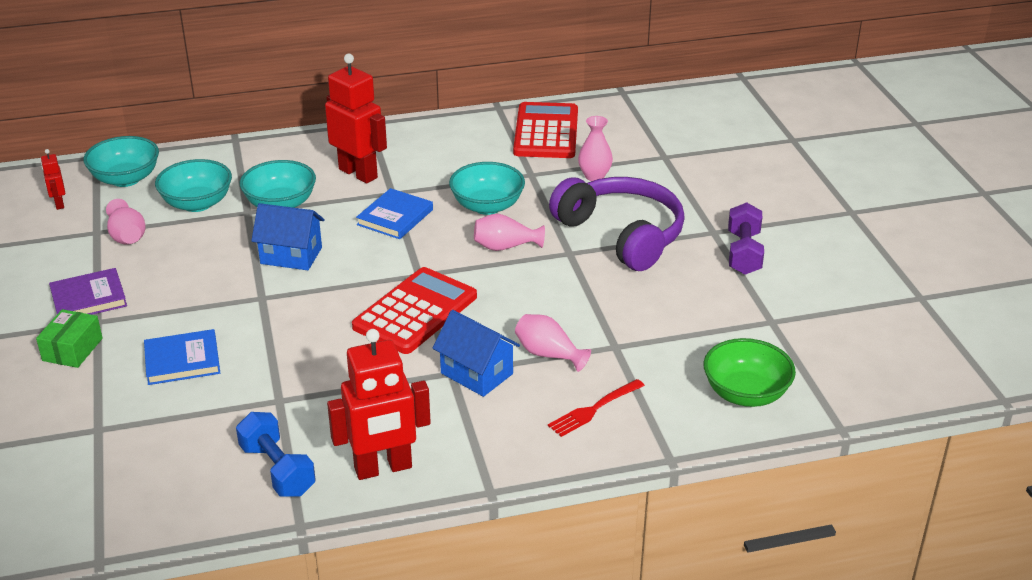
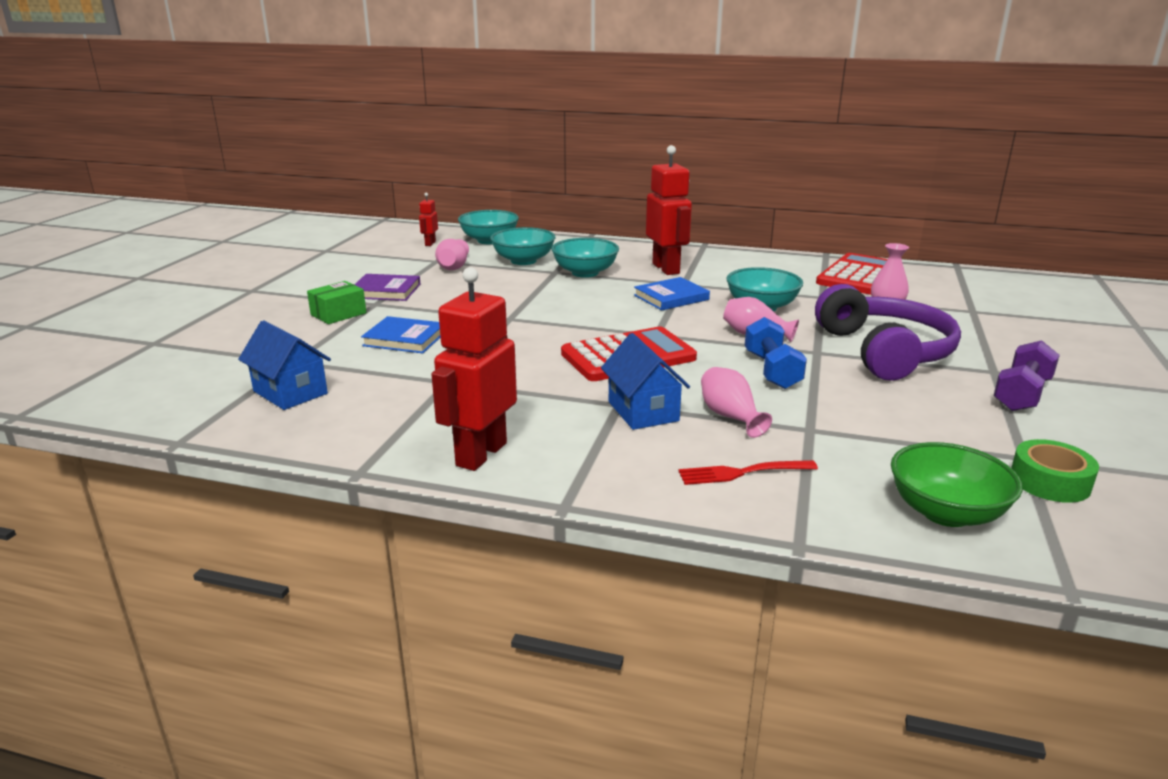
camera: 30 degrees right, 10 degrees down
blue dumbbell [236,412,316,497] -> blue dumbbell moved to [745,317,807,389]
blue house [251,203,324,270] -> blue house moved to [238,320,331,410]
red robot [327,329,431,480] -> red robot turned 105 degrees clockwise [431,267,517,471]
none -> green tape [1011,439,1099,503]

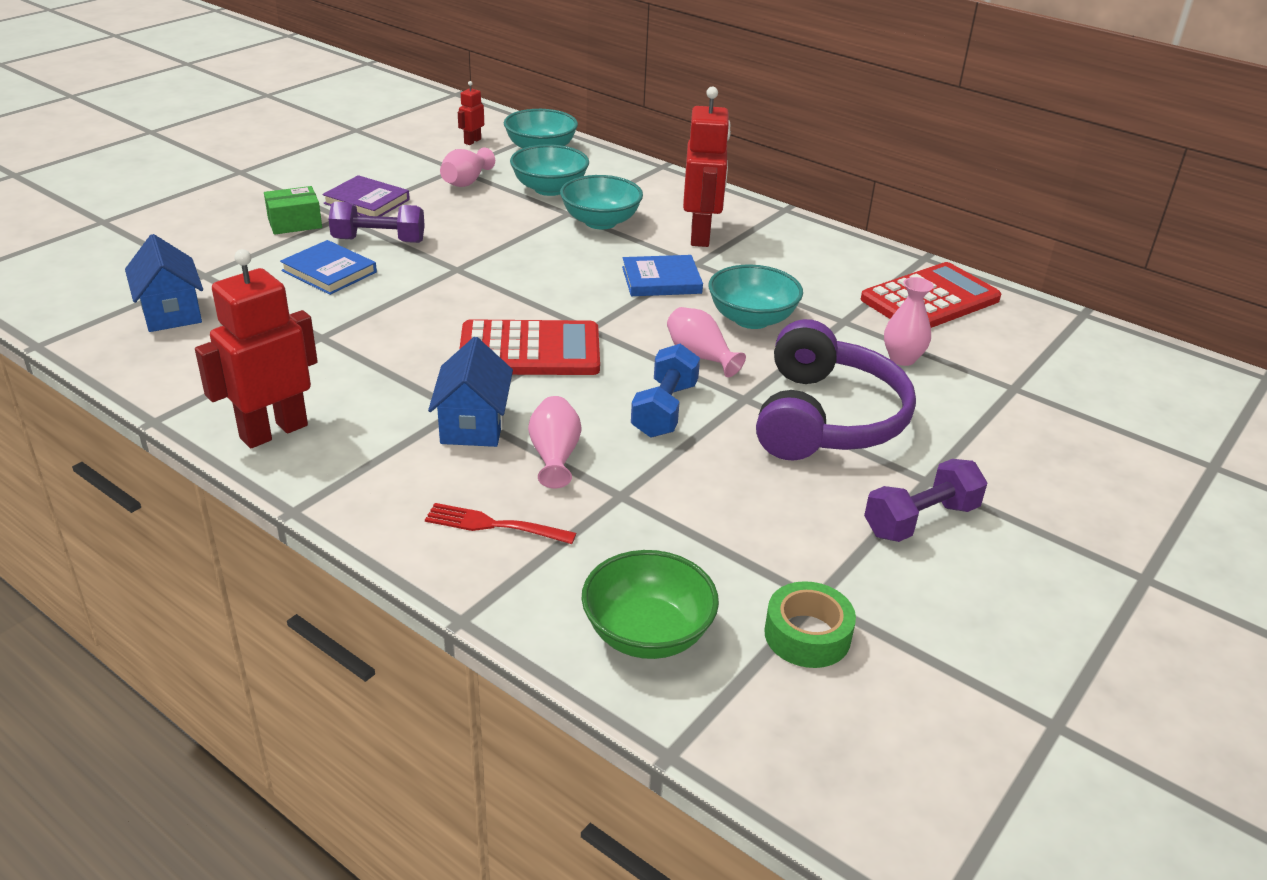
camera: 20 degrees right, 10 degrees up
none -> purple dumbbell [329,202,425,243]

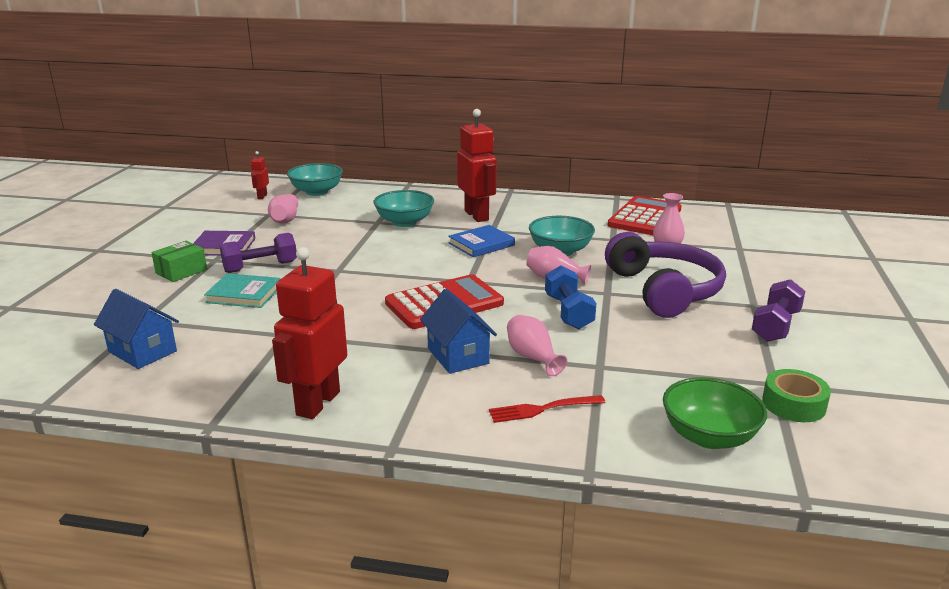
camera: 25 degrees left, 10 degrees down
blue book [280,240,377,295] -> turquoise book [204,273,281,308]
turquoise bowl [510,144,589,196] -> none

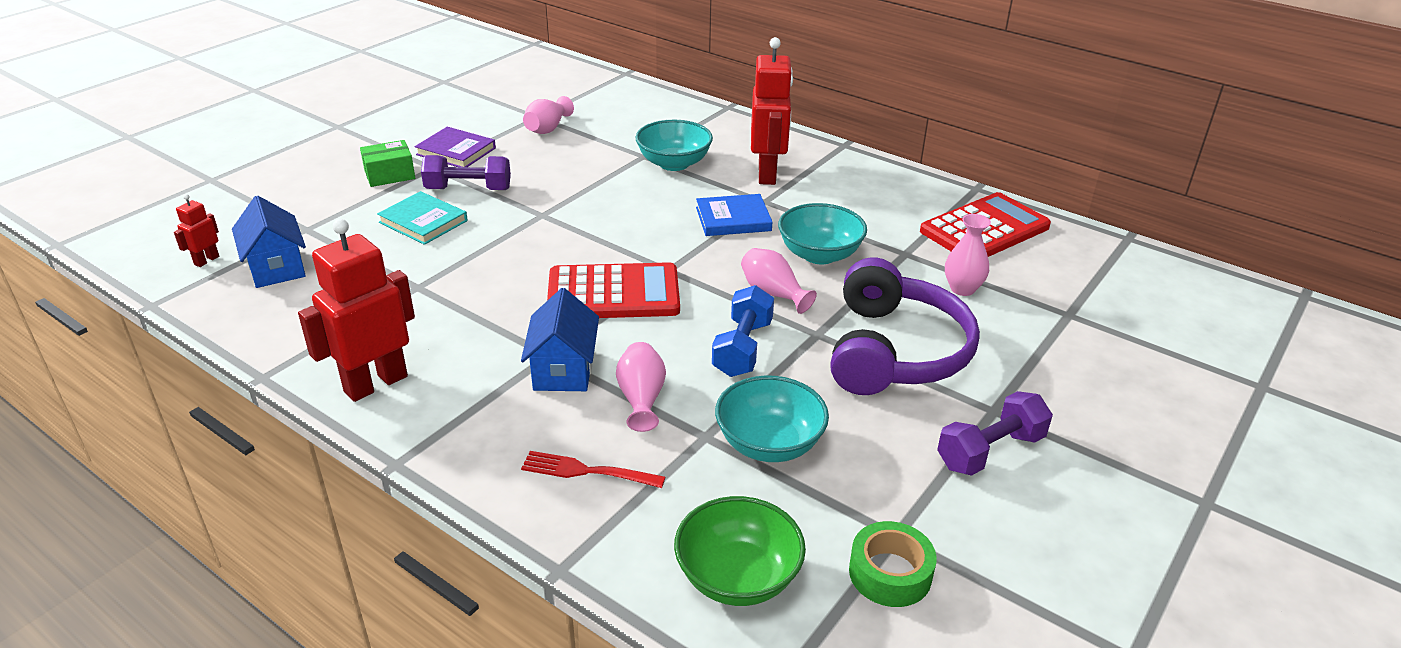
camera: 25 degrees right, 10 degrees up
red robot [251,151,269,199] -> red robot moved to [174,194,219,267]
turquoise bowl [287,163,343,196] -> turquoise bowl moved to [715,375,829,462]

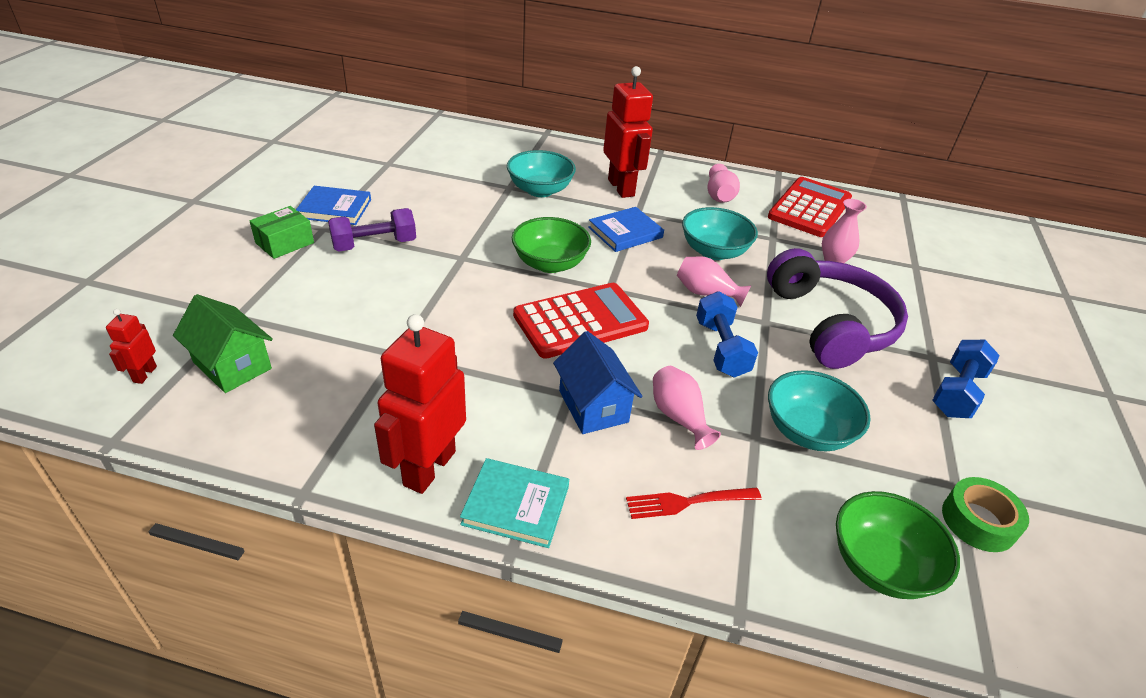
camera: 25 degrees left, 5 degrees up
blue house [232,196,306,288] -> green house [173,294,273,393]
turquoise book [377,191,468,245] -> turquoise book moved to [460,458,569,548]
purple book [415,127,496,167] -> blue book [296,186,371,225]
pink vase [523,96,574,134] -> pink vase moved to [707,164,740,203]
purple dumbbell [937,391,1053,476] -> blue dumbbell [932,340,1000,418]
none -> green bowl [512,217,591,273]

